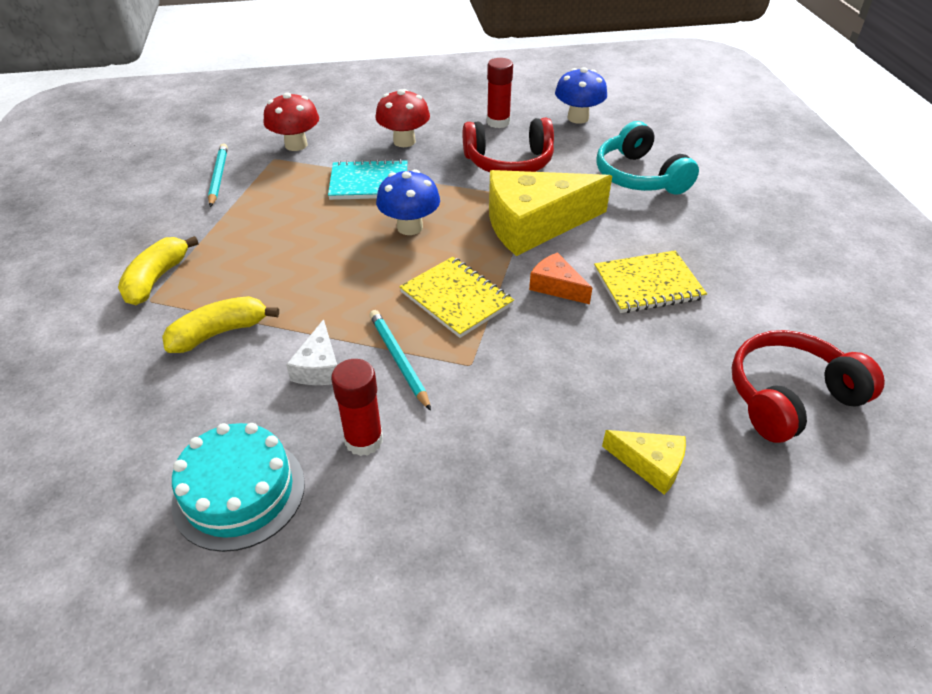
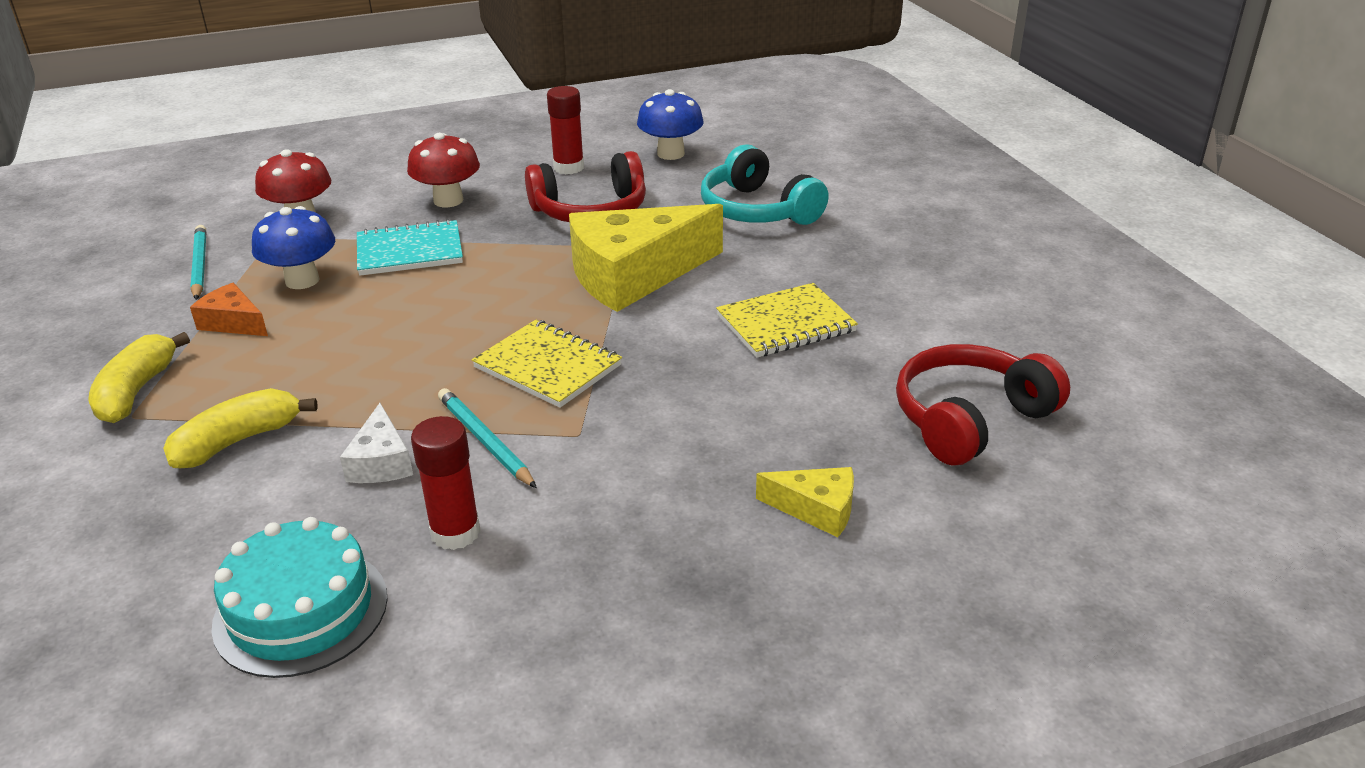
camera: 10 degrees left, 10 degrees down
blue mushroom [376,169,440,235] -> blue mushroom moved to [252,206,335,289]
orange cheese [529,252,592,304] -> orange cheese moved to [190,283,268,336]

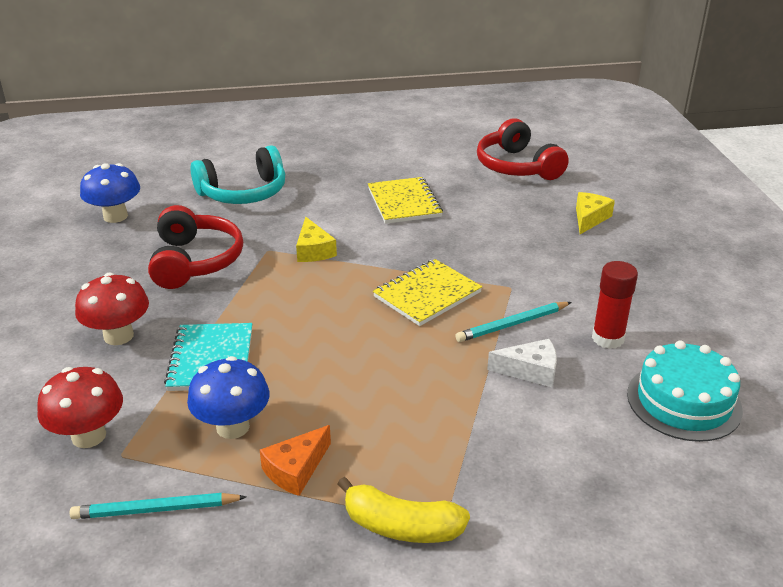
camera: 80 degrees left, 0 degrees up
yellow banana [163,388,318,468] -> none
red glue stick [547,86,584,175] -> none
yellow cheese [569,204,723,312] -> yellow cheese [296,217,337,262], size x0.46

